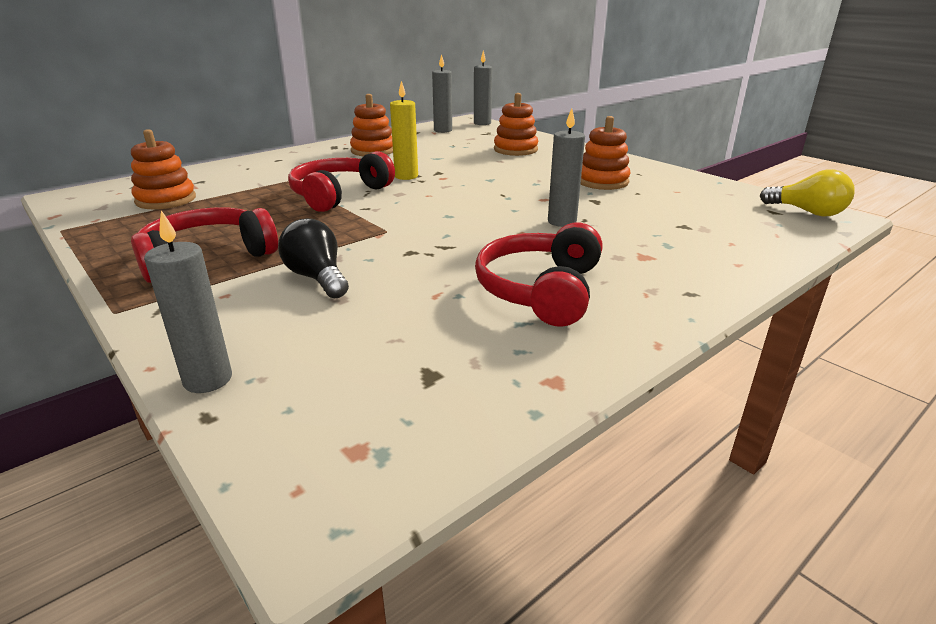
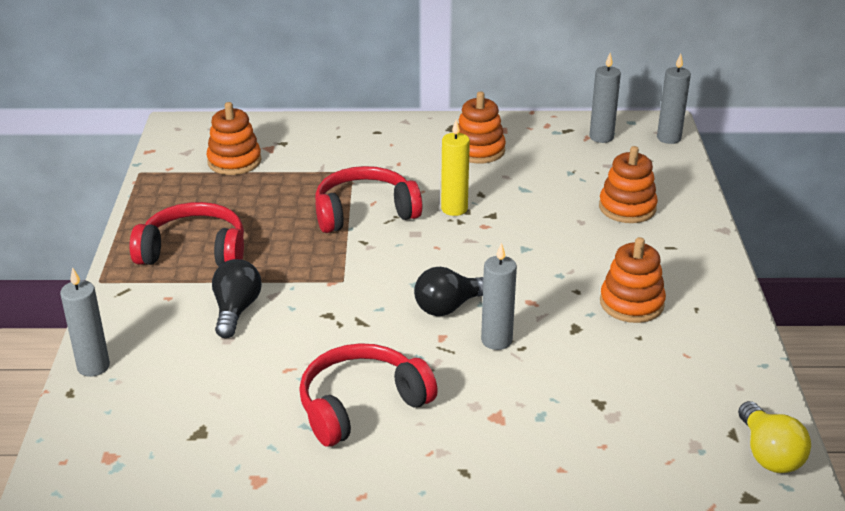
camera: 40 degrees right, 5 degrees up
none -> black light bulb [414,267,484,316]

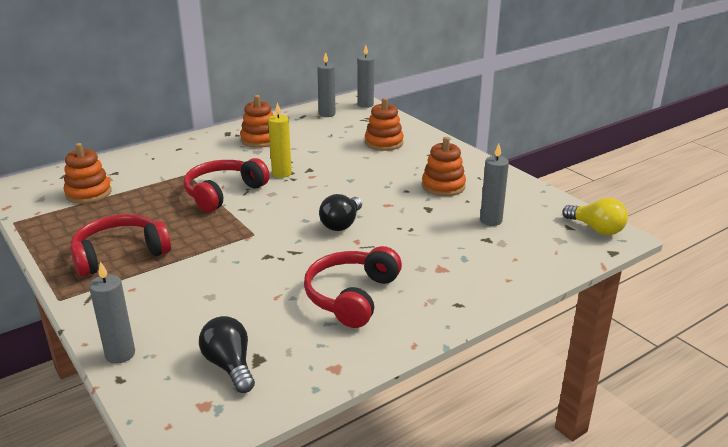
camera: 35 degrees left, 5 degrees down
black light bulb [212,259,262,338] -> black light bulb moved to [199,316,255,393]
grey candle [481,242,517,350] -> grey candle moved to [480,144,509,226]

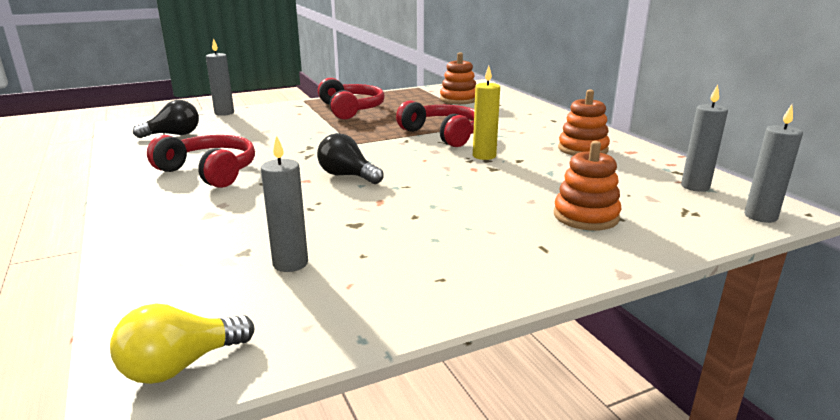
camera: 100 degrees right, 5 degrees down
orange stacking toy [422,137,466,196] -> none

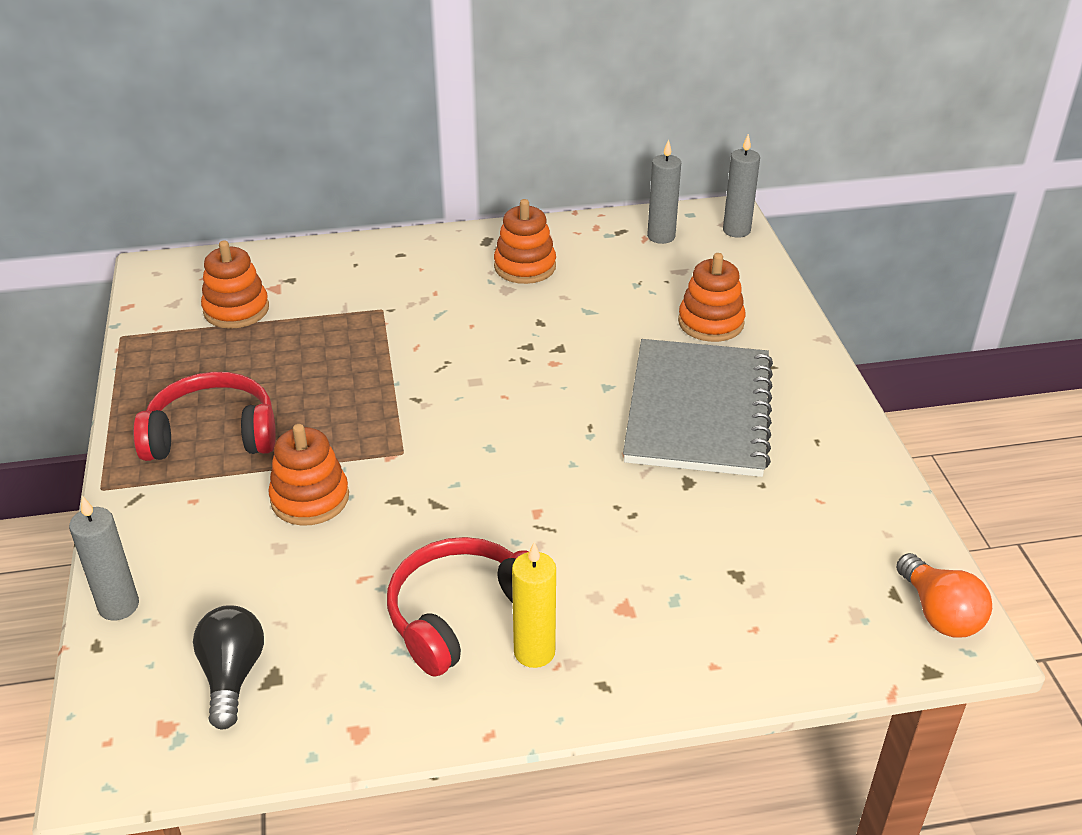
camera: 75 degrees left, 15 degrees up
yellow light bulb [110,303,254,384] -> orange light bulb [896,553,992,638]
grey candle [261,135,308,272] -> none
black light bulb [317,133,383,184] -> none
red headphones [396,100,474,147] -> none
yellow candle [473,66,500,160] -> yellow candle moved to [512,542,556,668]
none -> orange stacking toy [268,424,349,526]
none -> grey notebook [623,339,773,477]

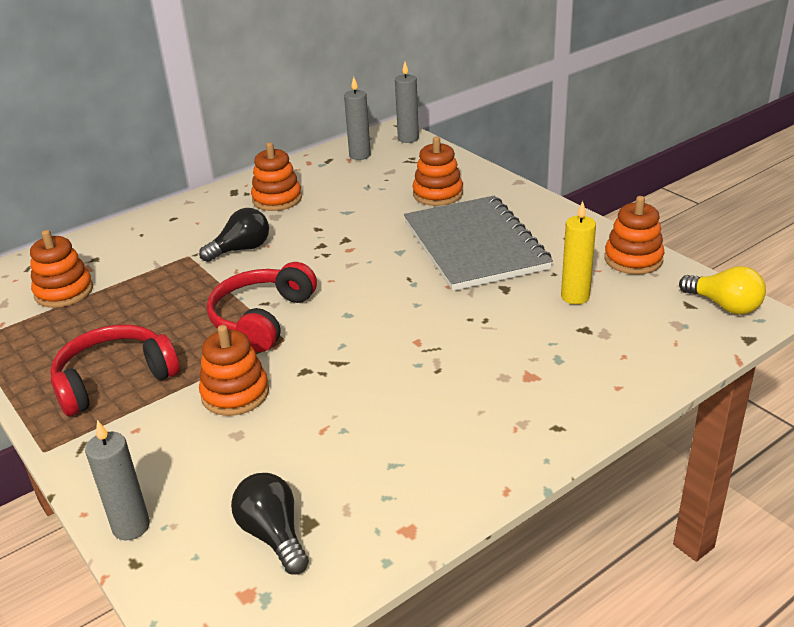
camera: 25 degrees left, 5 degrees down
red headphones [387,537,529,677] -> red headphones moved to [207,262,317,352]
yellow candle [512,542,556,668] -> yellow candle moved to [561,201,596,304]
orange light bulb [896,553,992,638] -> yellow light bulb [679,266,766,315]
none -> black light bulb [199,208,269,262]
none -> orange stacking toy [604,196,664,275]

